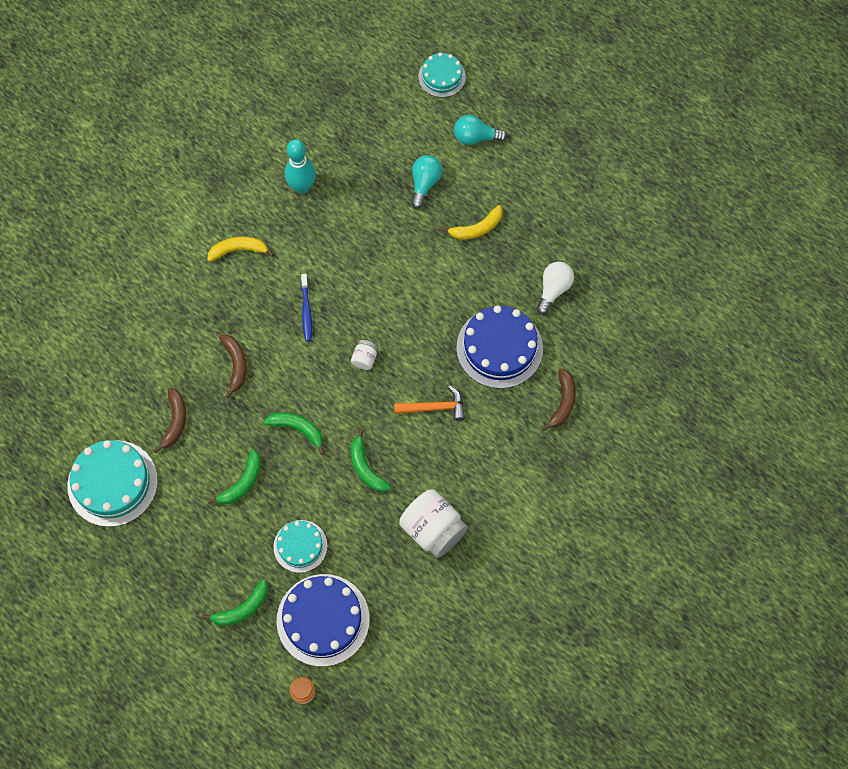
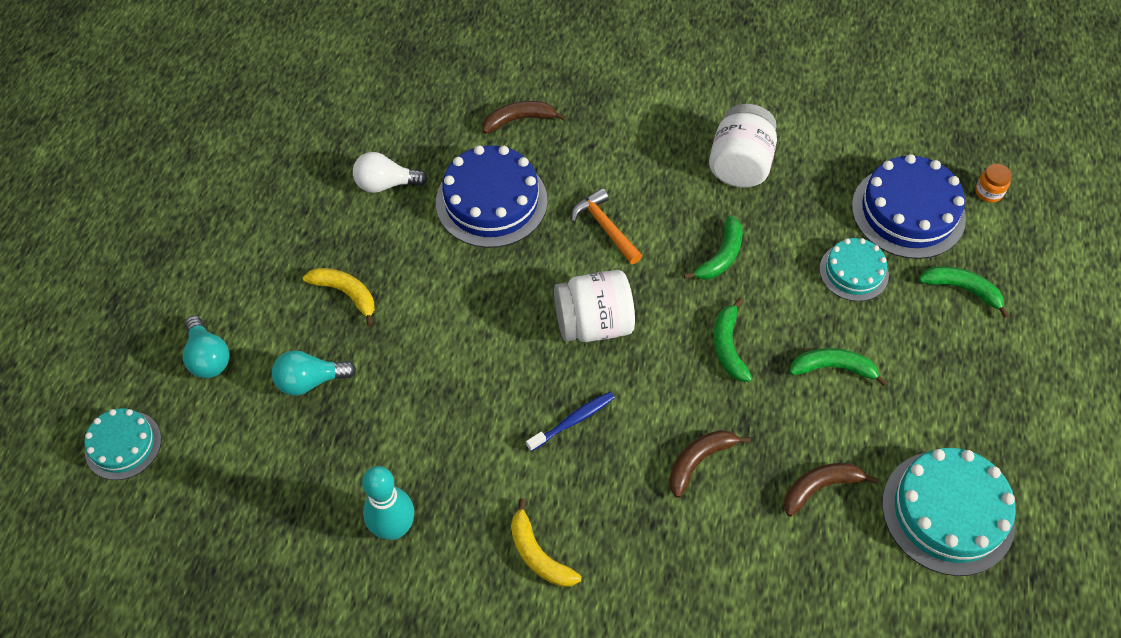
camera: 120 degrees left, 10 degrees down
white jar [351,340,378,370] -> white jar [554,270,635,342], size x2.12

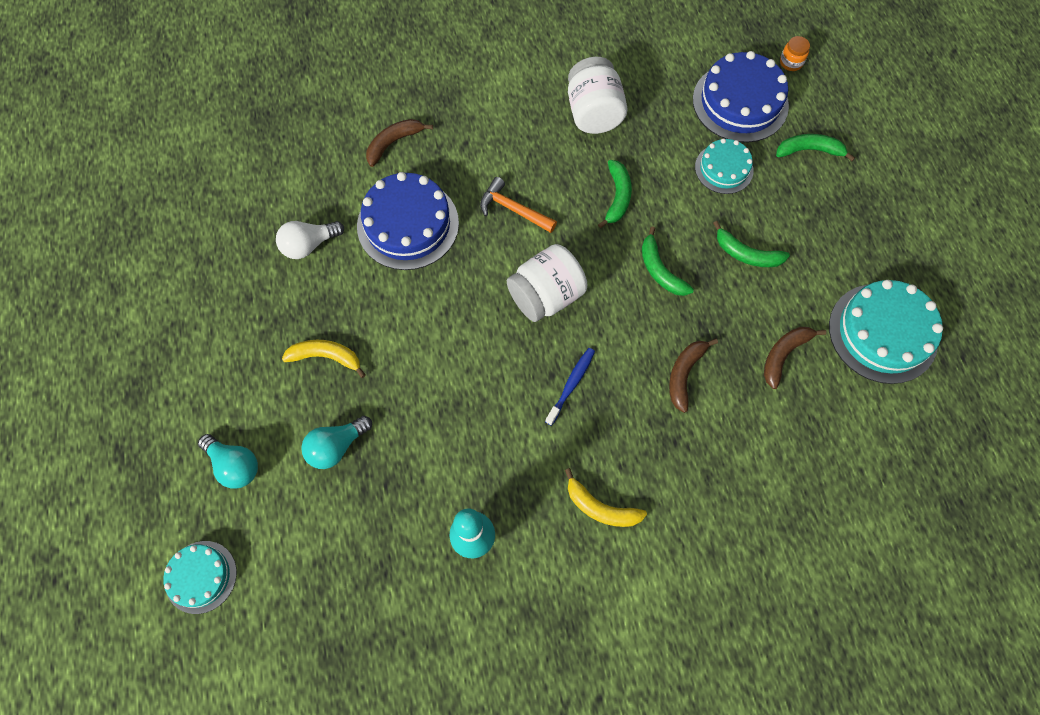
camera: 25 degrees left, 10 degrees up
green banana [789,348,888,386] -> green banana turned 135 degrees counterclockwise [713,221,790,267]

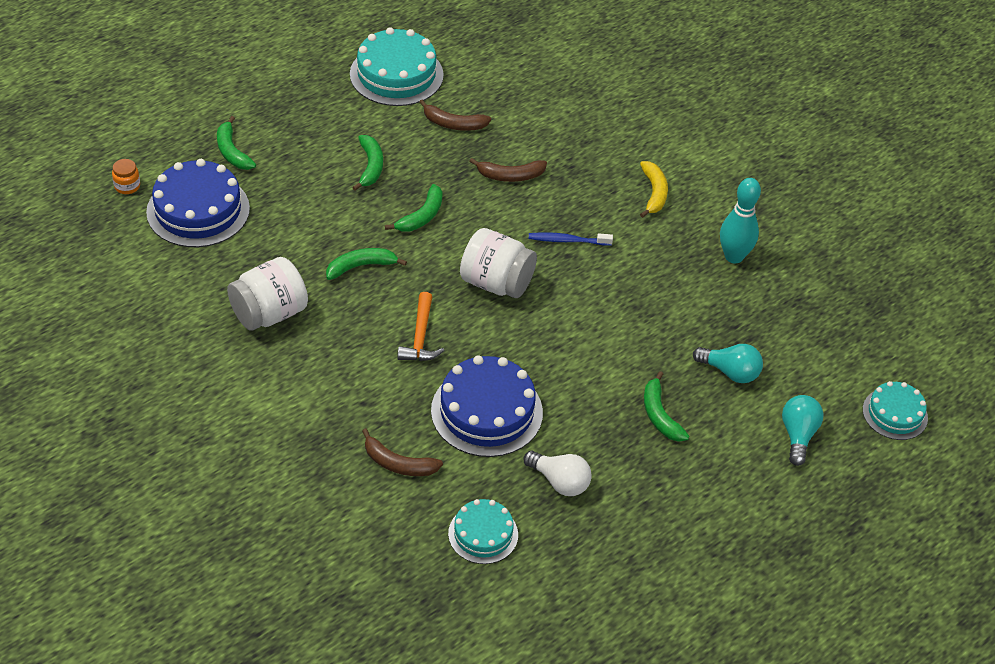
camera: 120 degrees left, 20 degrees down
yellow banana [282,340,366,378] -> green banana [644,371,689,442]
turquoise cake [695,138,754,194] -> turquoise cake moved to [448,499,518,564]

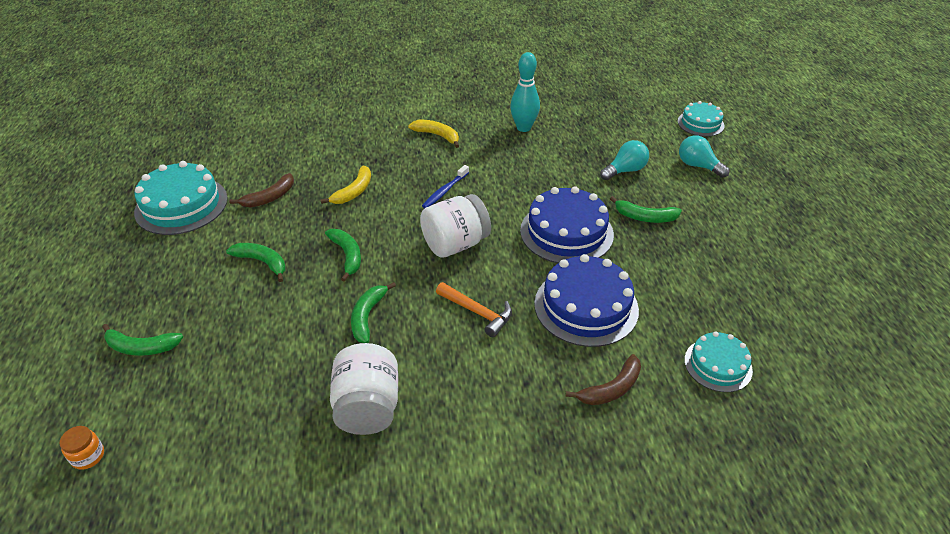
camera: 55 degrees left, 5 degrees down
blue cake [146,159,250,247] -> blue cake moved to [520,186,614,263]
brown banana [470,158,547,182] -> yellow banana [320,166,371,204]
white light bulb [523,451,592,496] -> none

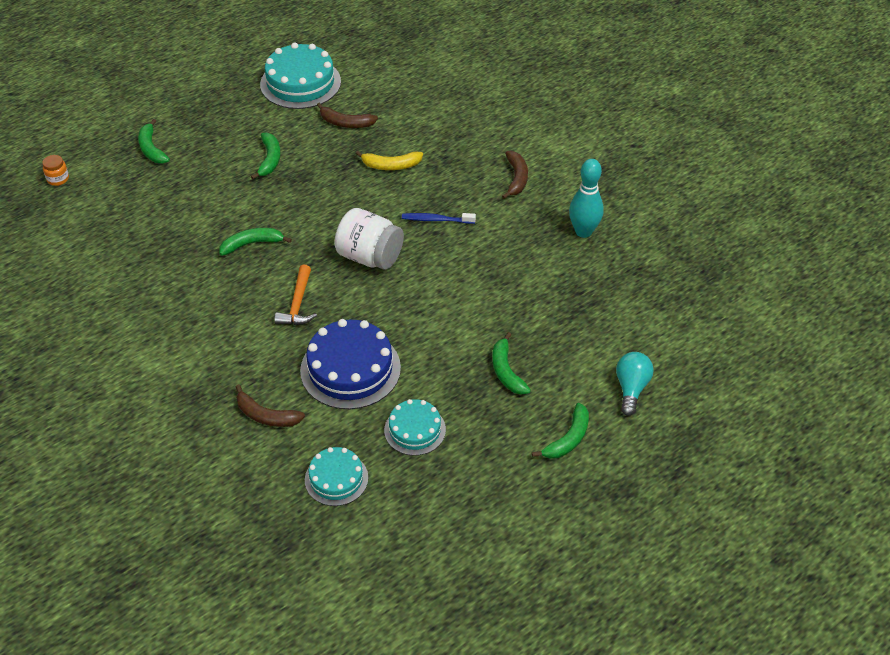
camera: 60 degrees right, 5 degrees up
green banana [325,229,361,282] -> green banana moved to [532,403,589,459]
white jar [330,343,398,435] -> none
yellow banana [408,120,459,148] -> brown banana [502,151,528,199]
blue cake [520,186,614,263] -> none
turquoise light bulb [600,140,649,180] -> none
turquoise cake [678,101,725,137] -> turquoise cake moved to [384,399,446,456]

